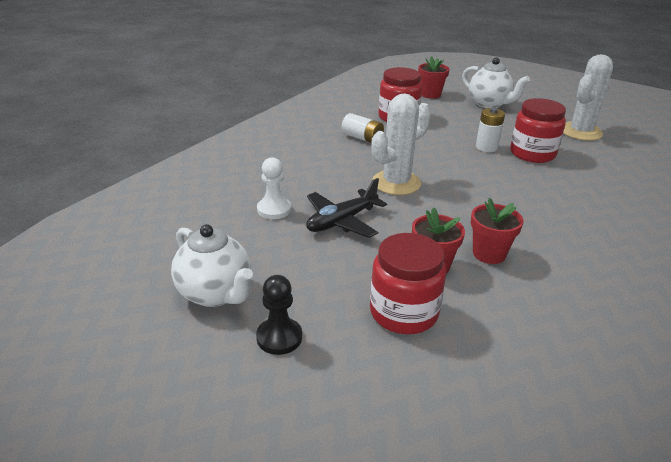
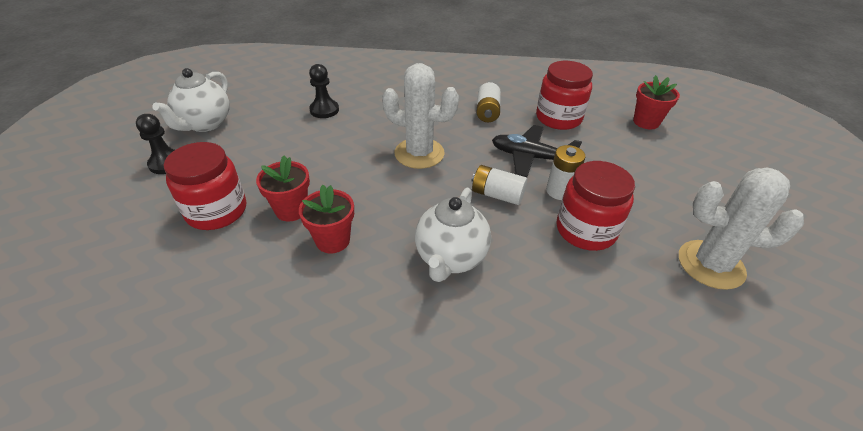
camera: 60 degrees right, 10 degrees up
white pawn [257,157,291,219] -> black pawn [309,64,339,118]
black plane [306,178,387,238] -> black plane moved to [492,125,582,177]
white teapot [462,58,530,108] -> white teapot moved to [415,188,491,282]
none -> white battery [472,165,527,205]

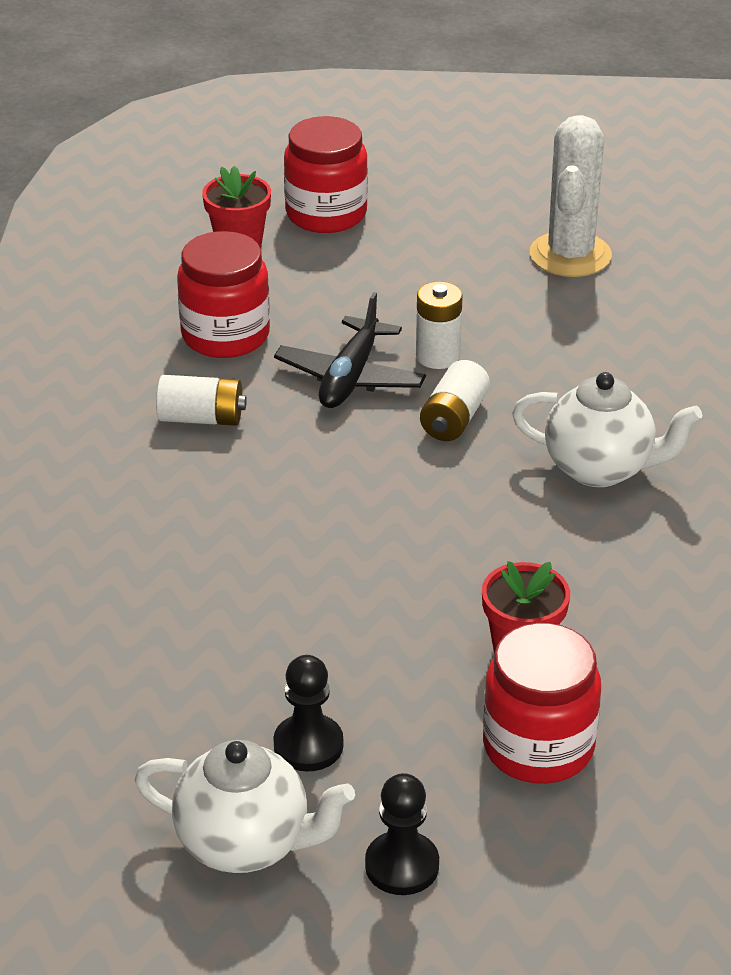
camera: 90 degrees left, 5 degrees down
red flower pot [299,185,354,253] -> none
black pawn [309,64,339,118] -> black pawn moved to [273,655,343,772]
white cactus [382,63,459,169] -> none
red jar [556,161,635,251] -> red jar moved to [284,116,368,233]

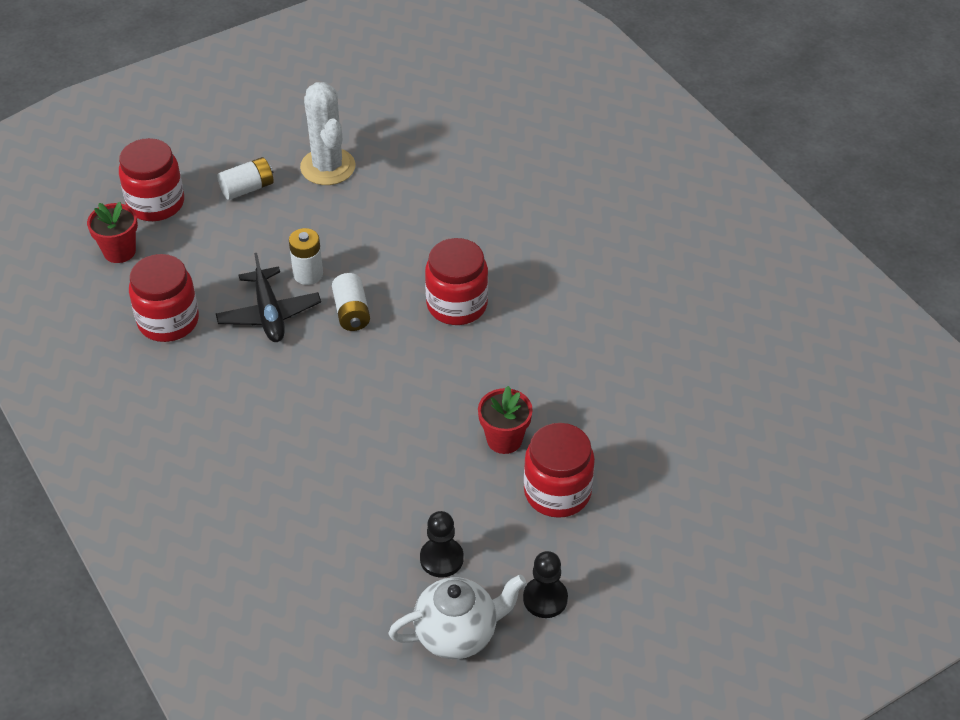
camera: 35 degrees left, 10 degrees up
white battery [156,375,247,426] -> white battery moved to [217,157,274,200]
white teapot [512,372,702,487] -> red jar [425,238,488,325]

